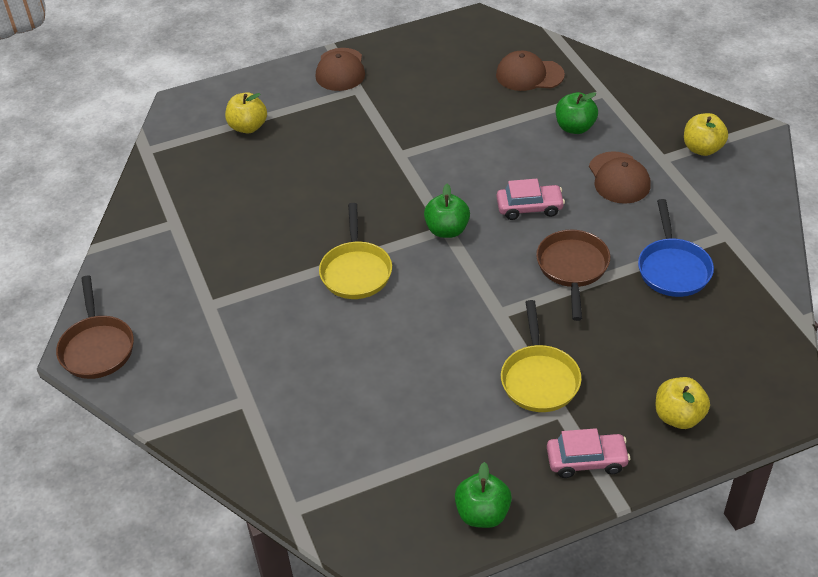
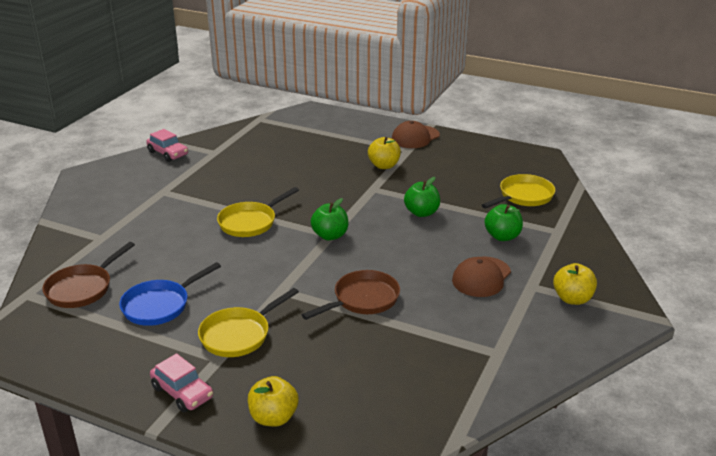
camera: 45 degrees right, 15 degrees down
brown pan [56,276,134,379] -> brown pan moved to [42,242,135,308]
yellow apple [225,92,267,133] -> yellow apple moved to [368,137,401,169]
green apple [455,462,512,528] -> green apple moved to [404,177,440,217]
brown cap [496,51,565,91] -> yellow pan [482,174,555,208]
pink car [497,179,565,220] -> pink car moved to [146,129,188,162]
blue pan [638,199,714,297] -> blue pan moved to [119,262,221,326]

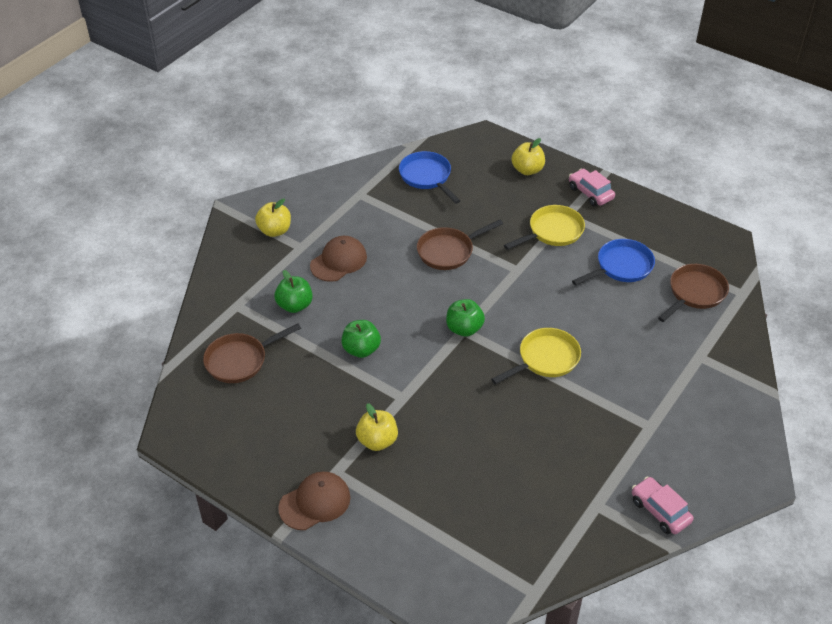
camera: 170 degrees left, 15 degrees up
yellow pan [482,174,555,208] -> brown pan [203,323,301,383]
none -> blue pan [399,151,460,204]

